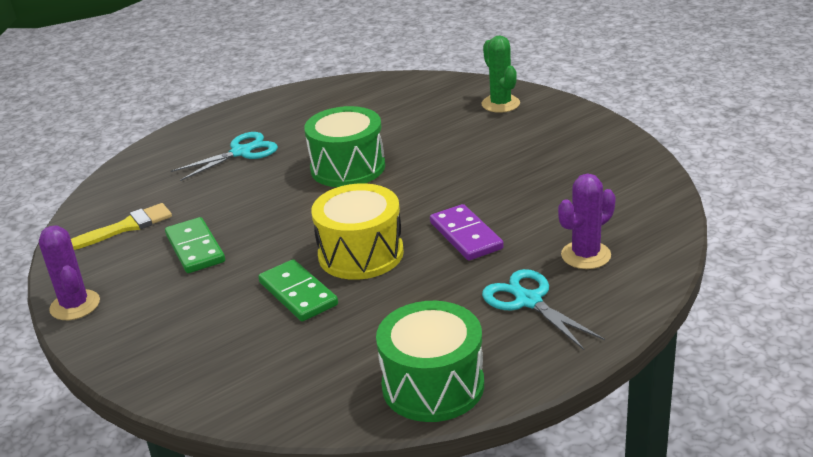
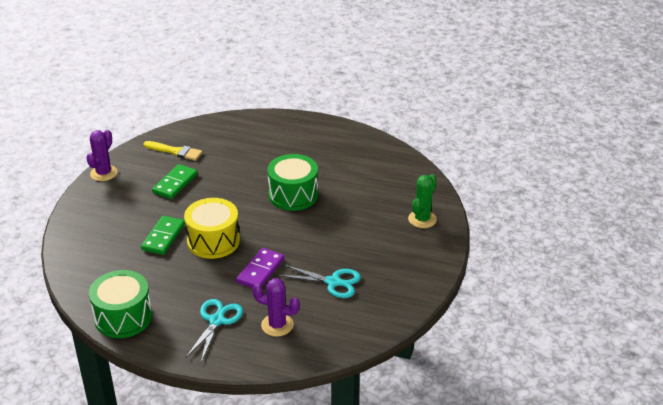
camera: 50 degrees right, 5 degrees up
turquoise scissors [171,132,278,181] -> turquoise scissors moved to [279,265,361,298]

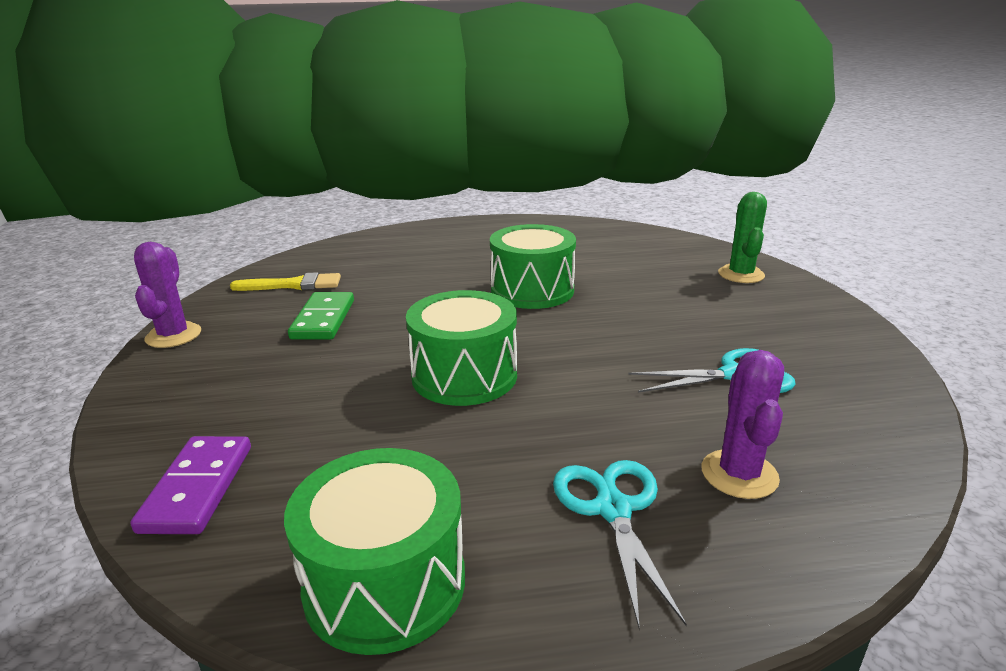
camera: 25 degrees left, 10 degrees down
green domino [141,216,185,255] -> none
yellow drum [184,198,240,259] -> green drum [406,290,517,406]
purple domino [236,248,284,288] -> purple domino moved to [130,436,251,534]
purple cactus [253,278,300,337] -> purple cactus turned 75 degrees counterclockwise [701,350,784,499]

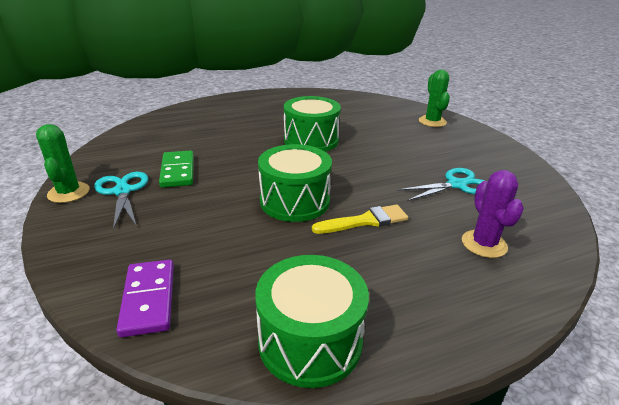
camera: 15 degrees left, 5 degrees up
purple cactus [134,242,201,348] -> green cactus [36,124,89,203]
yellow brush [230,272,341,291] -> yellow brush moved to [312,205,408,234]
turquoise scissors [553,460,687,629] -> turquoise scissors moved to [94,172,148,230]

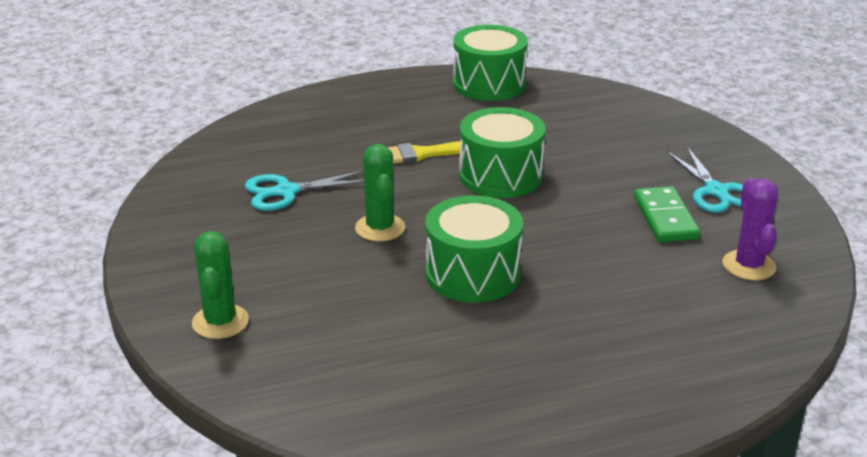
camera: 175 degrees left, 0 degrees up
green cactus [36,124,89,203] -> green cactus moved to [355,144,405,242]
purple domino [116,259,174,337] -> none
purple cactus [462,170,524,258] -> purple cactus moved to [723,178,778,280]

